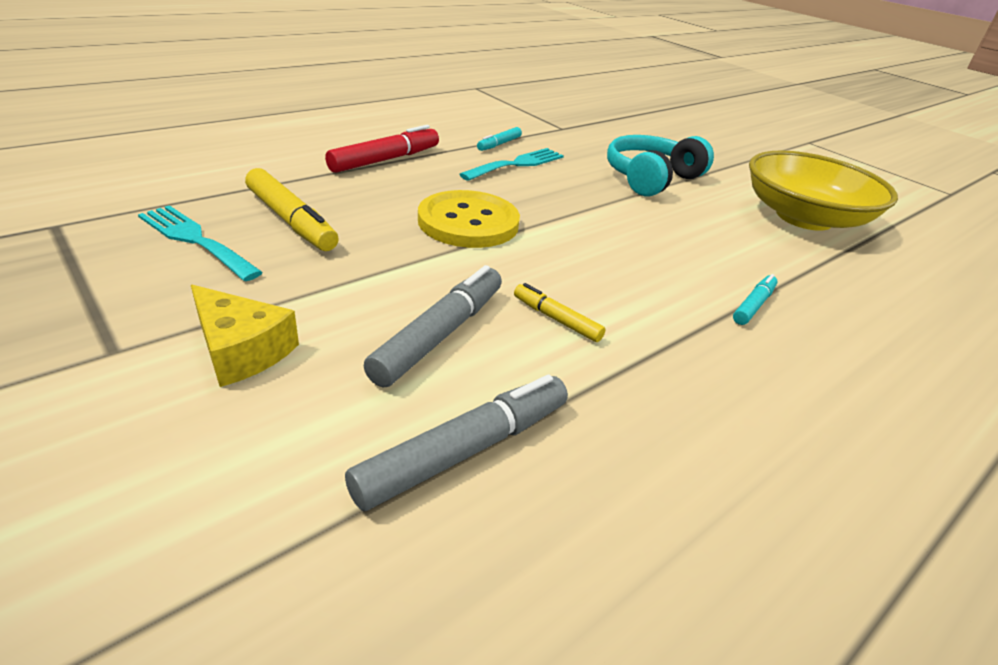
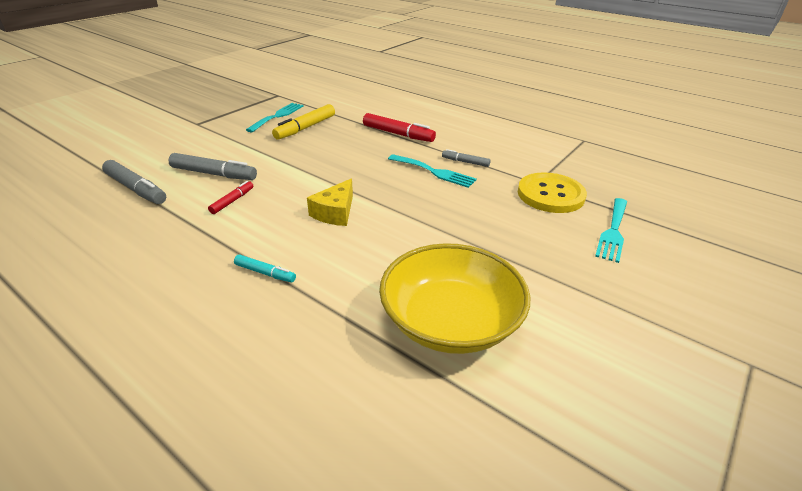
camera: 80 degrees right, 0 degrees up
yellow cheese [191,285,299,387] -> yellow cheese moved to [307,179,353,226]
yellow button [418,190,520,248] -> yellow button moved to [518,172,587,213]
turquoise marker [477,127,522,151] -> grey marker [442,149,491,167]
yellow marker [514,283,606,342] -> red marker [208,181,253,214]
turquoise headphones [607,135,714,197] -> none
none -> turquoise fork [595,198,627,263]

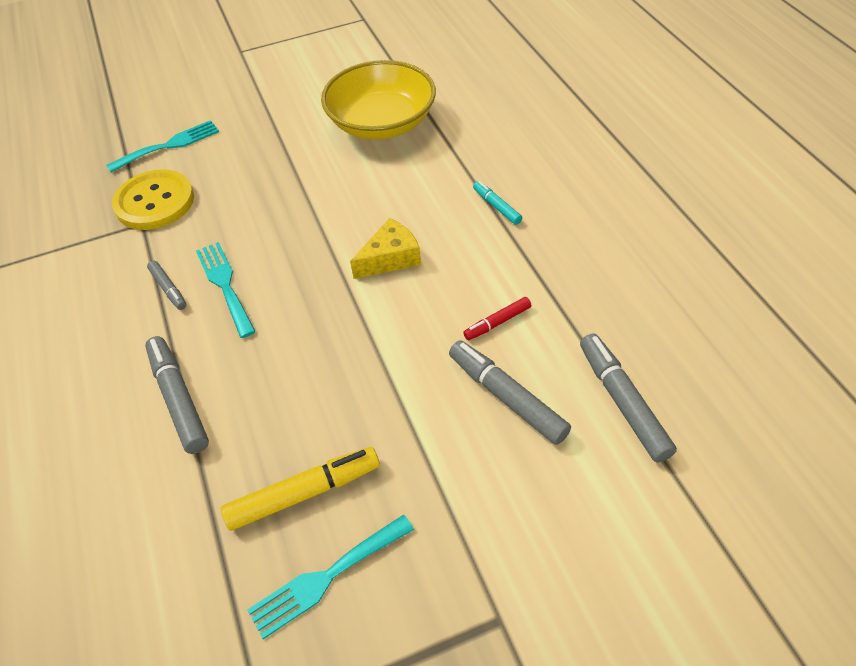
camera: 145 degrees left, 15 degrees up
red marker [363,113,436,142] -> grey marker [145,336,209,454]

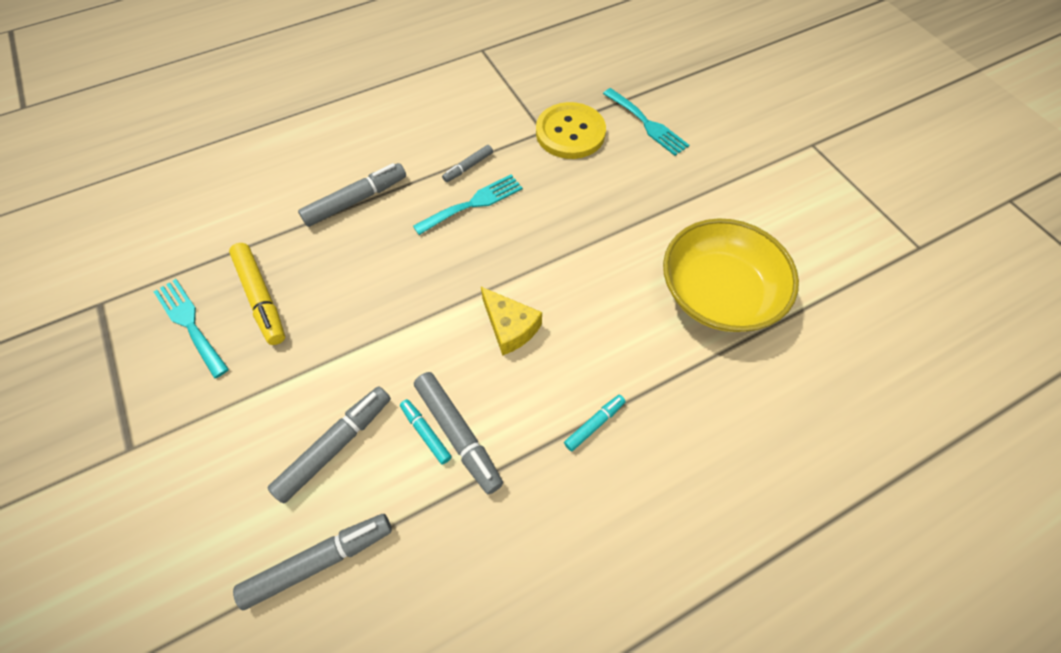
camera: 80 degrees right, 10 degrees up
red marker [463,297,531,340] -> turquoise marker [400,399,452,464]
none -> grey marker [414,372,503,494]

